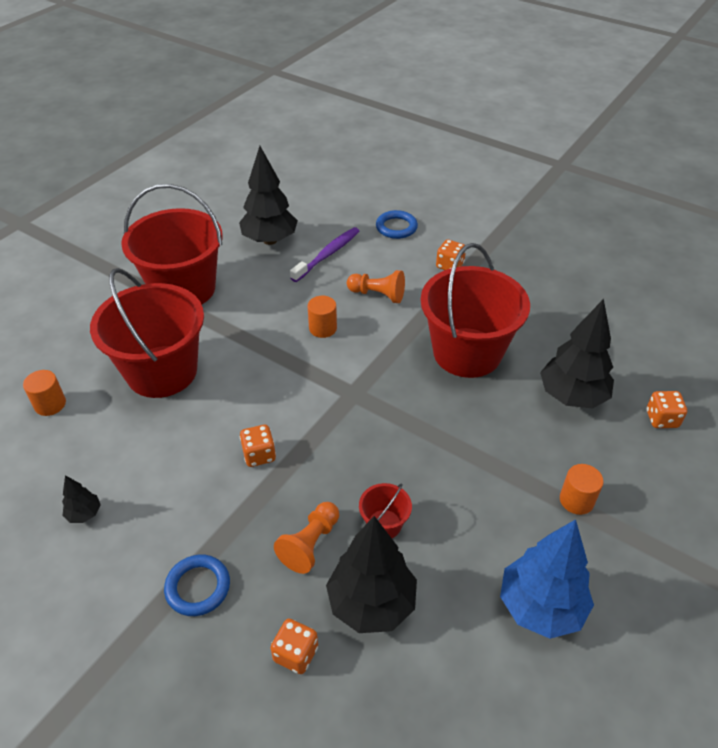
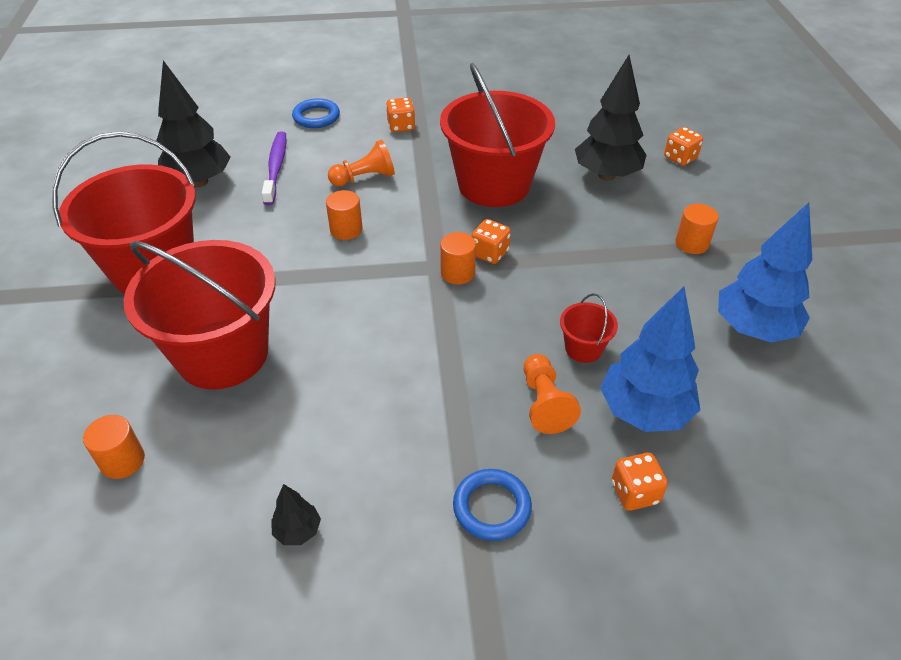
camera: 40 degrees left, 0 degrees up
orange dice [240,425,276,467] -> orange dice moved to [471,219,511,264]
black tree [326,516,417,633] -> blue tree [600,286,700,432]
none -> orange cylinder [440,232,476,285]

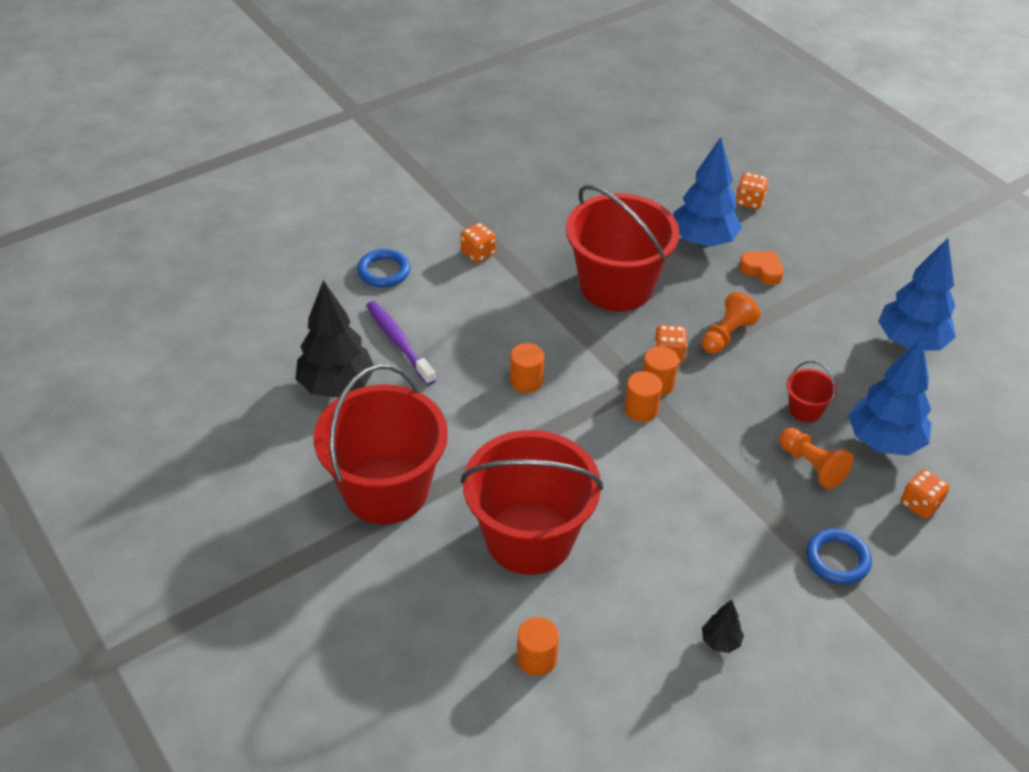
camera: 30 degrees left, 0 degrees up
orange pawn [328,139,395,186] -> orange pawn moved to [702,292,761,354]
black tree [575,55,646,181] -> blue tree [673,137,742,247]
orange cylinder [675,204,719,254] -> orange cylinder moved to [624,371,662,422]
none -> orange heart [739,251,784,285]

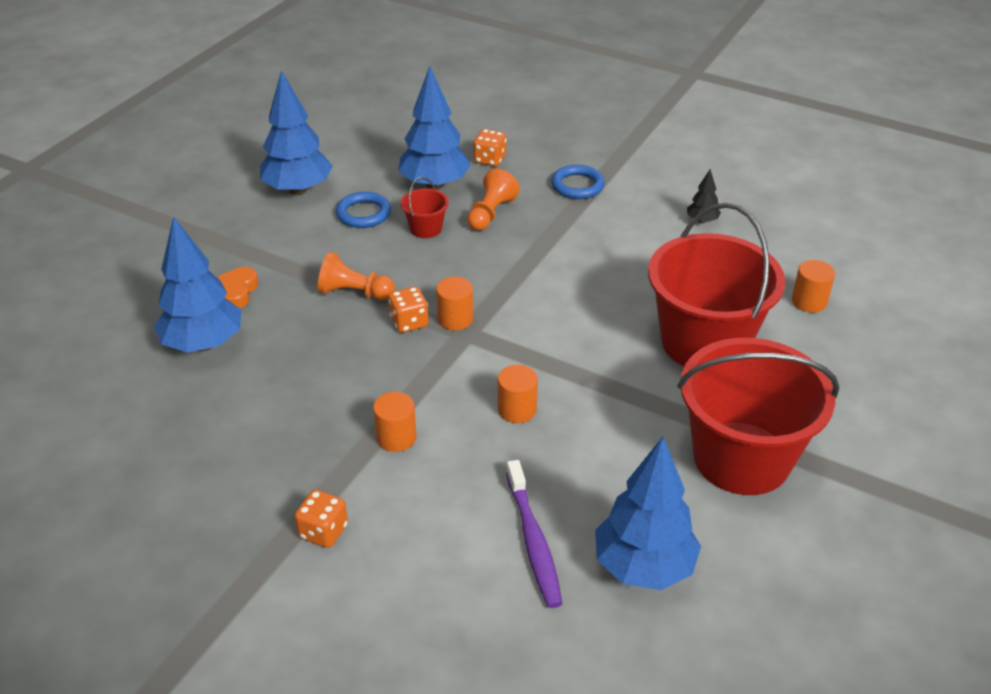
camera: 115 degrees left, 5 degrees down
black tree [296,280,374,397] -> blue tree [595,437,701,590]
blue ring [357,249,411,288] -> blue ring moved to [336,192,391,228]
purple toothbrush [366,301,436,385] -> purple toothbrush turned 45 degrees counterclockwise [506,460,563,608]
red bucket [566,185,679,311] -> none
orange cylinder [624,371,662,422] -> orange cylinder moved to [373,392,417,452]
orange dice [736,172,768,209] -> none

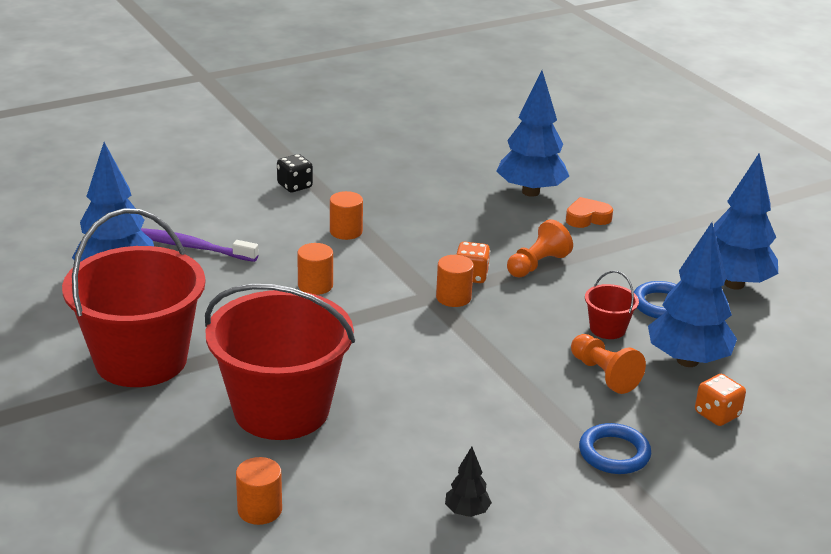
camera: 120 degrees right, 10 degrees down
orange heart [217,267,258,309] -> orange heart turned 60 degrees counterclockwise [566,197,613,228]
orange dice [295,490,348,548] -> black dice [277,154,313,192]

